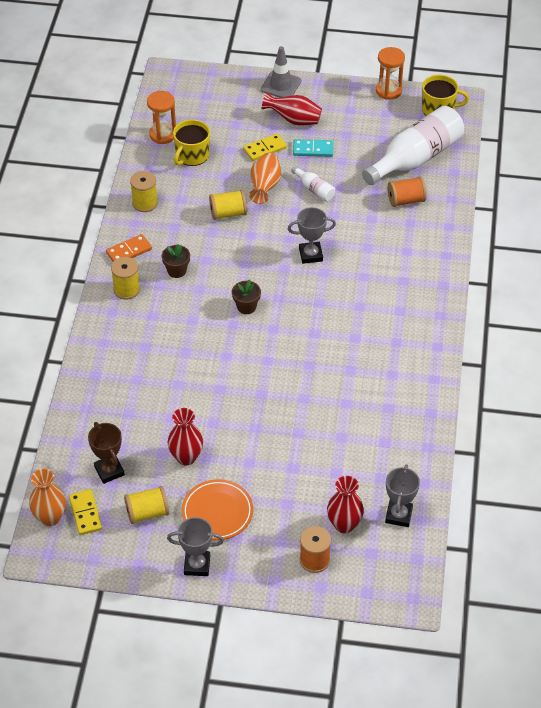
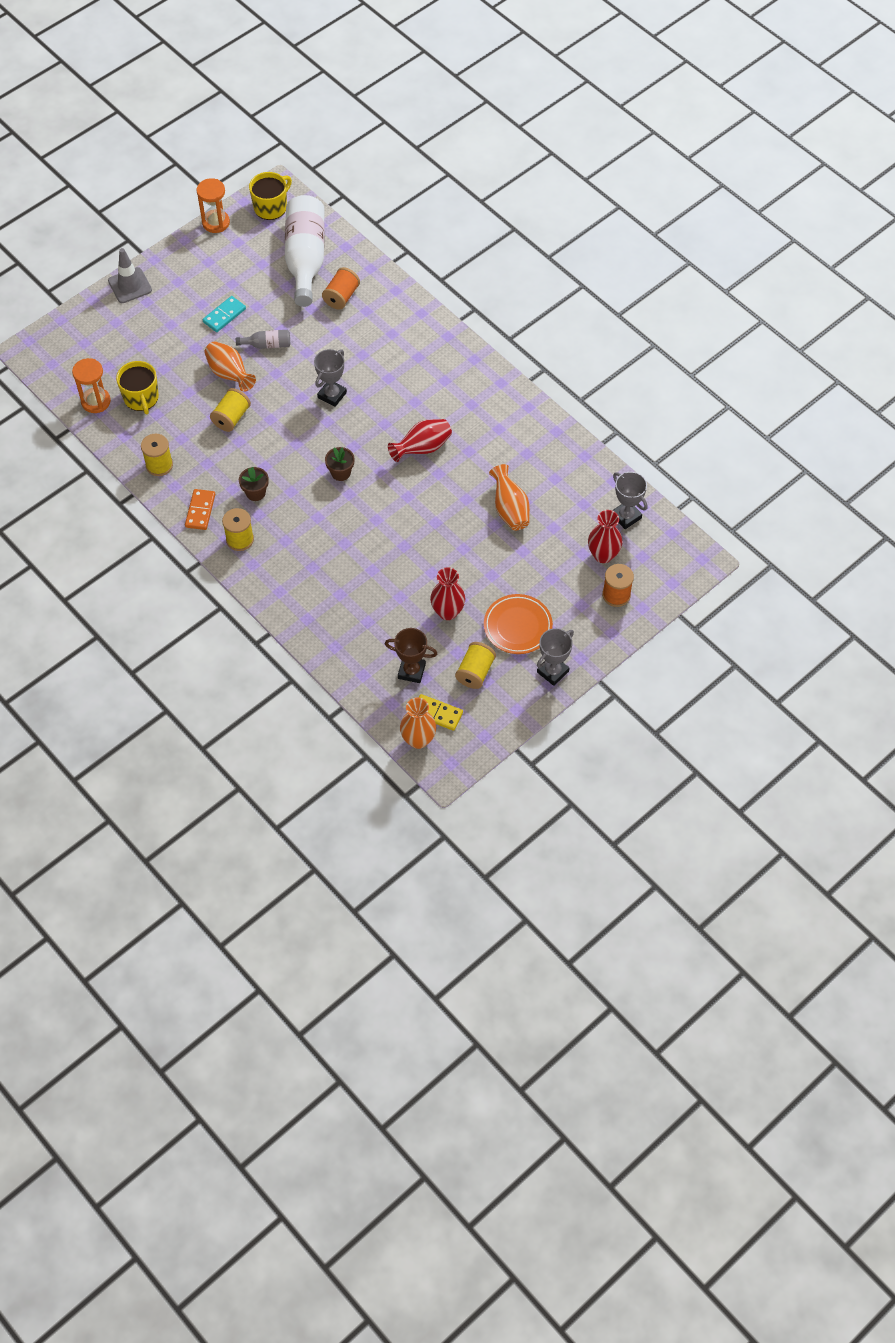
camera: 50 degrees left, 10 degrees up
yellow domino [243,134,287,161] -> none
red vase [262,92,322,126] -> red vase moved to [388,419,452,462]
white bottle [292,166,335,201] -> grey bottle [236,330,290,349]
none -> orange vase [489,464,530,531]

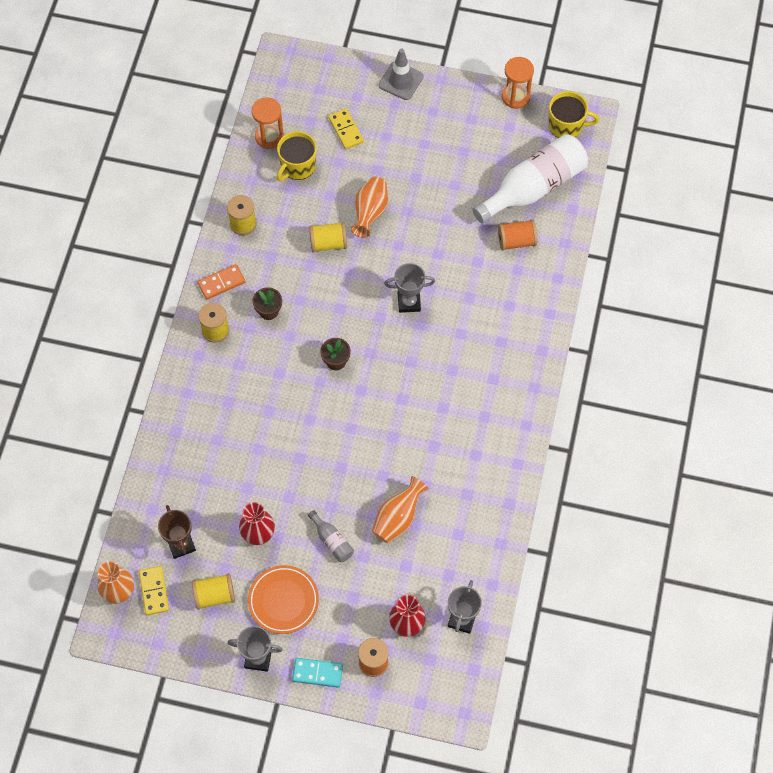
camera: 55 degrees right, 5 degrees up
turquoise domino [203,296,246,332] -> turquoise domino moved to [292,658,343,687]
grey bottle [236,330,290,349] -> grey bottle moved to [308,510,354,562]
red vase [388,419,452,462] -> none
none -> yellow domino [328,109,364,149]

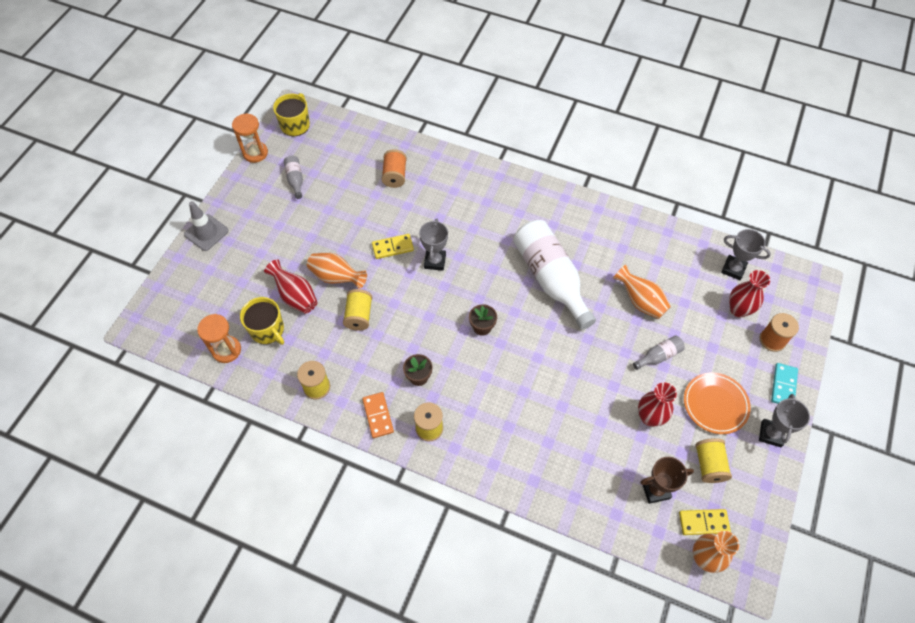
camera: 80 degrees left, 5 degrees down
yellow domino [328,109,364,149] -> yellow domino moved to [372,234,414,259]
white bottle [472,134,588,223] -> white bottle moved to [514,220,596,330]
none -> red vase [264,259,318,314]
none -> grey bottle [284,156,303,199]

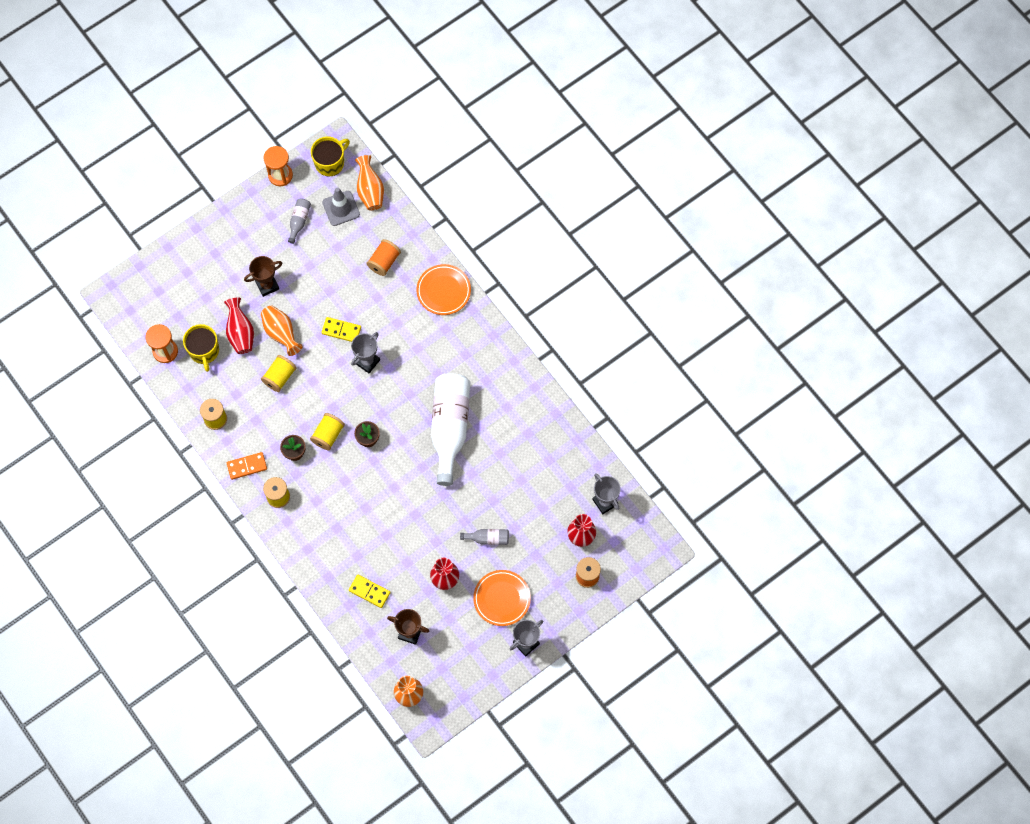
camera: 30 degrees right, 10 degrees up
grey traffic cone [184,201,229,251] -> grey traffic cone moved to [322,187,360,226]
orange domino [362,392,394,438] -> orange domino turned 60 degrees clockwise [227,452,267,480]
orange vase [613,265,671,319] -> orange vase moved to [355,155,384,210]
yellow domino [679,509,731,535] -> yellow domino moved to [349,575,391,608]
yellow spool [695,438,732,483] -> yellow spool moved to [310,413,345,451]
turquoise domino [771,363,798,404] -> none
none -> brown trophy [244,256,282,297]
none -> orange plate [416,264,471,315]

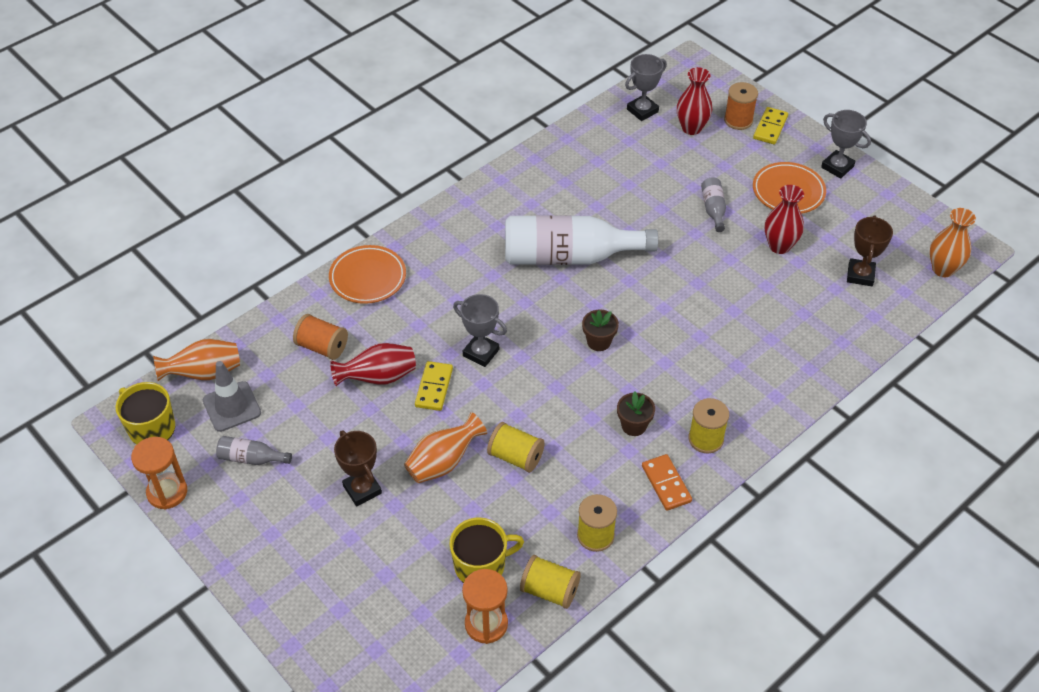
camera: 95 degrees left, 20 degrees down
red vase [224,298,254,354] -> red vase moved to [330,343,416,386]
yellow spool [310,413,345,451] -> yellow spool moved to [520,555,581,609]
yellow domino [349,575,391,608] -> yellow domino moved to [753,107,788,144]

